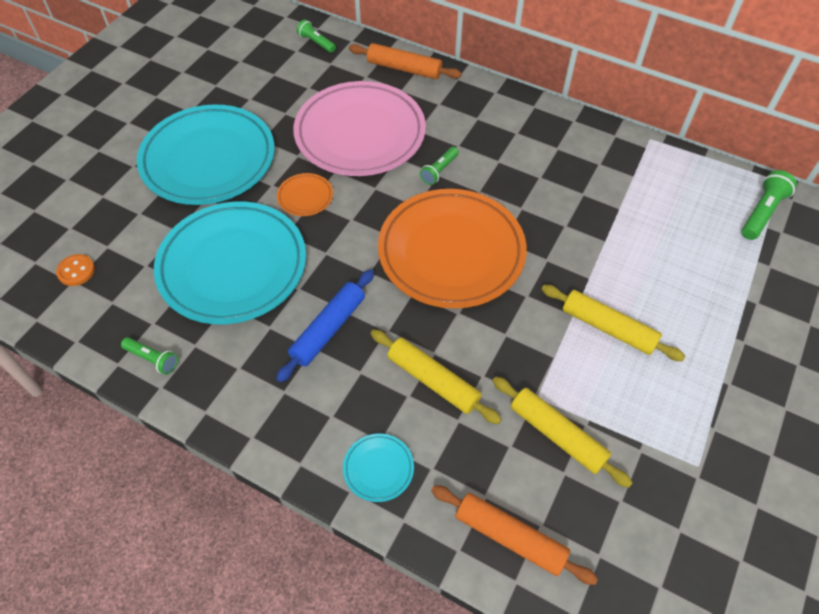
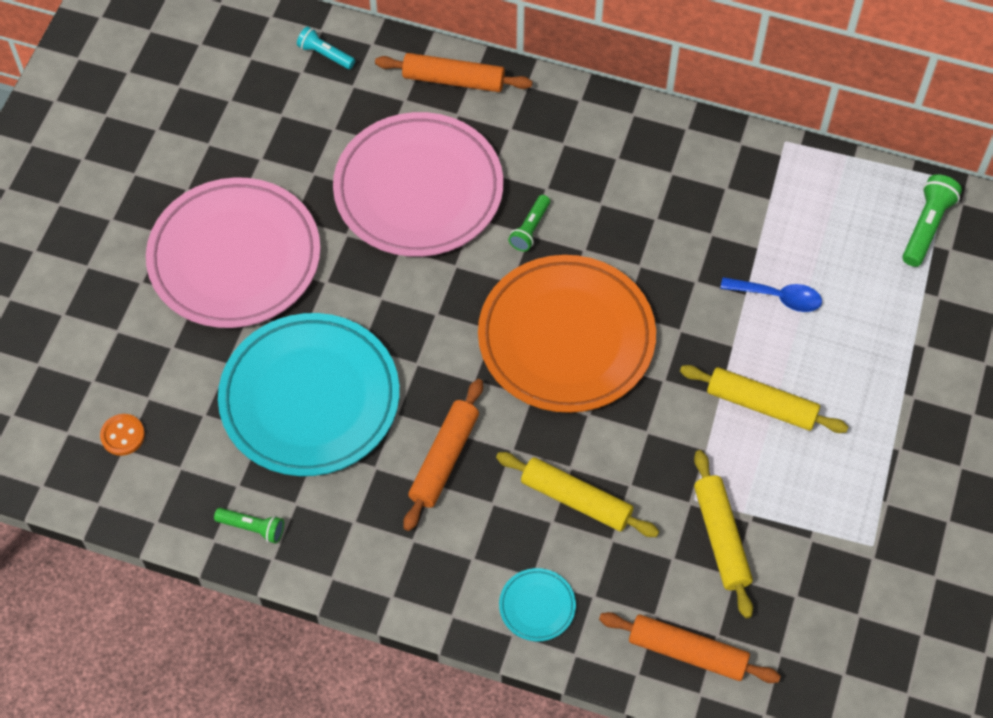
camera: 10 degrees left, 5 degrees up
turquoise plate [137,104,275,205] -> pink plate [146,177,321,328]
blue rolling pin [276,269,374,383] -> orange rolling pin [403,379,483,531]
orange plate [277,173,333,216] -> none
green flashlight [297,20,336,53] -> turquoise flashlight [297,26,355,69]
yellow rolling pin [493,377,633,488] -> yellow rolling pin turned 45 degrees clockwise [694,450,753,618]
none -> blue spoon [720,277,822,312]

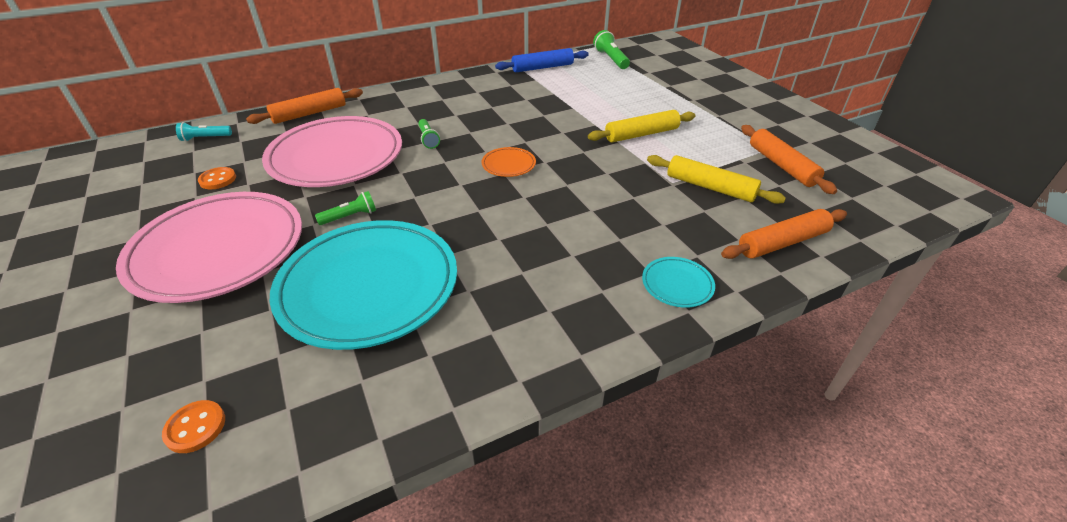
camera: 45 degrees left, 20 degrees down
green flashlight [214,508,284,543] -> green flashlight moved to [315,191,376,225]
orange rolling pin [403,379,483,531] -> orange rolling pin moved to [741,125,837,194]
orange plate [478,255,656,413] -> orange plate [482,147,536,177], size x0.40
yellow rolling pin [496,452,659,537] -> none
blue spoon [720,277,822,312] -> none
none -> orange button [198,167,236,189]
none -> blue rolling pin [495,48,589,72]

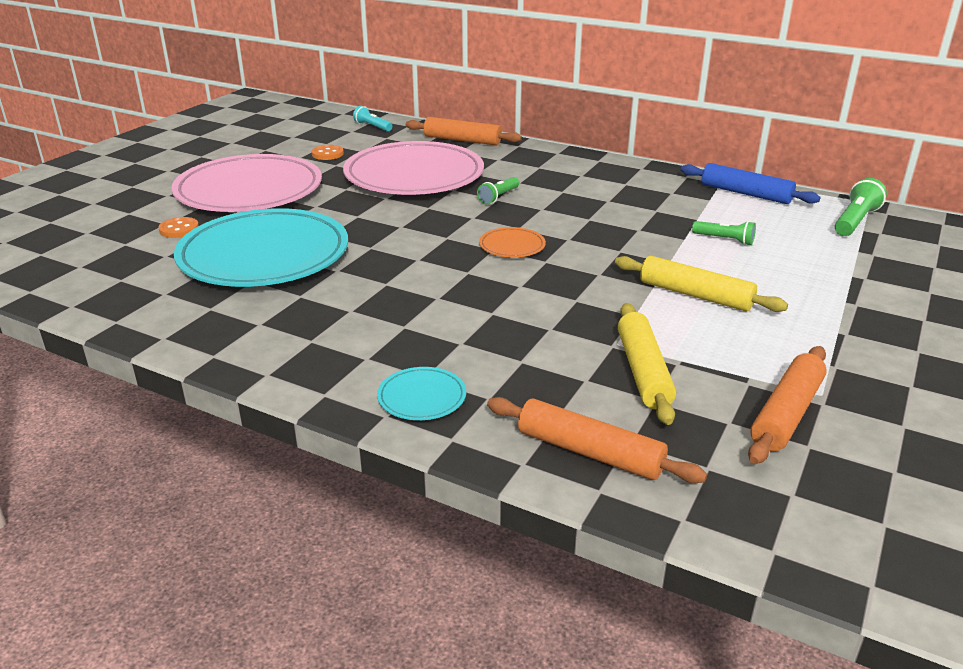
camera: 55 degrees right, 10 degrees down
orange button [162,400,225,453] -> orange button moved to [158,217,199,238]
green flashlight [315,191,376,225] -> green flashlight moved to [692,221,756,245]

